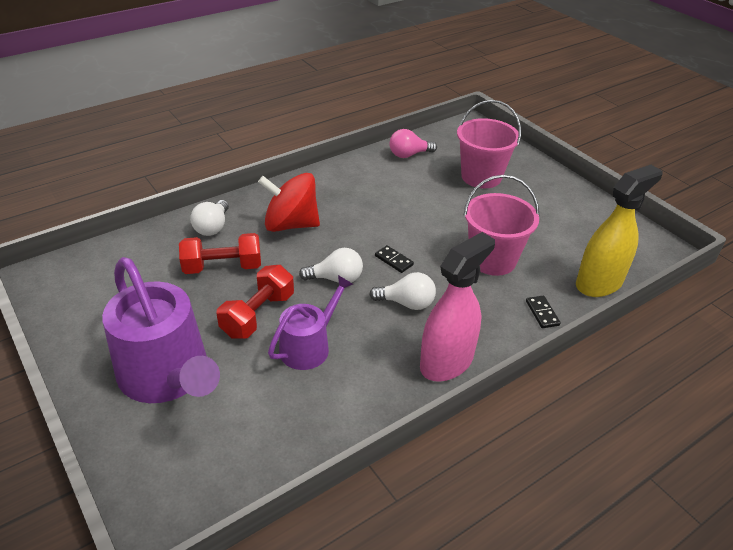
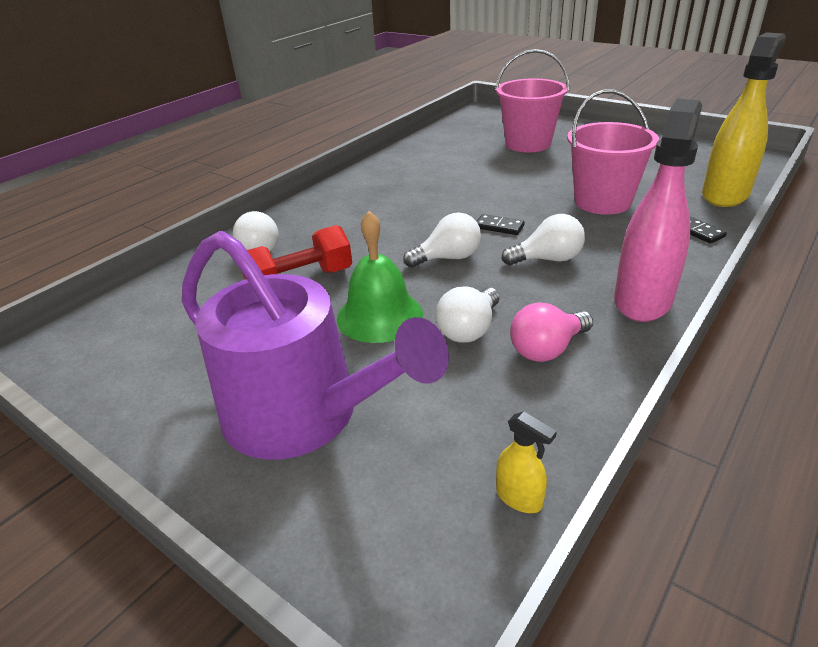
camera: 15 degrees left, 5 degrees down
red dumbbell [216,265,294,339] -> green bell [337,211,423,343]
red spinning top [258,173,320,232] -> none
purple watering can [268,275,353,370] -> white light bulb [436,286,500,343]
pink light bulb [390,129,437,158] -> pink light bulb moved to [510,302,593,362]
none -> yellow spray bottle [496,411,557,513]

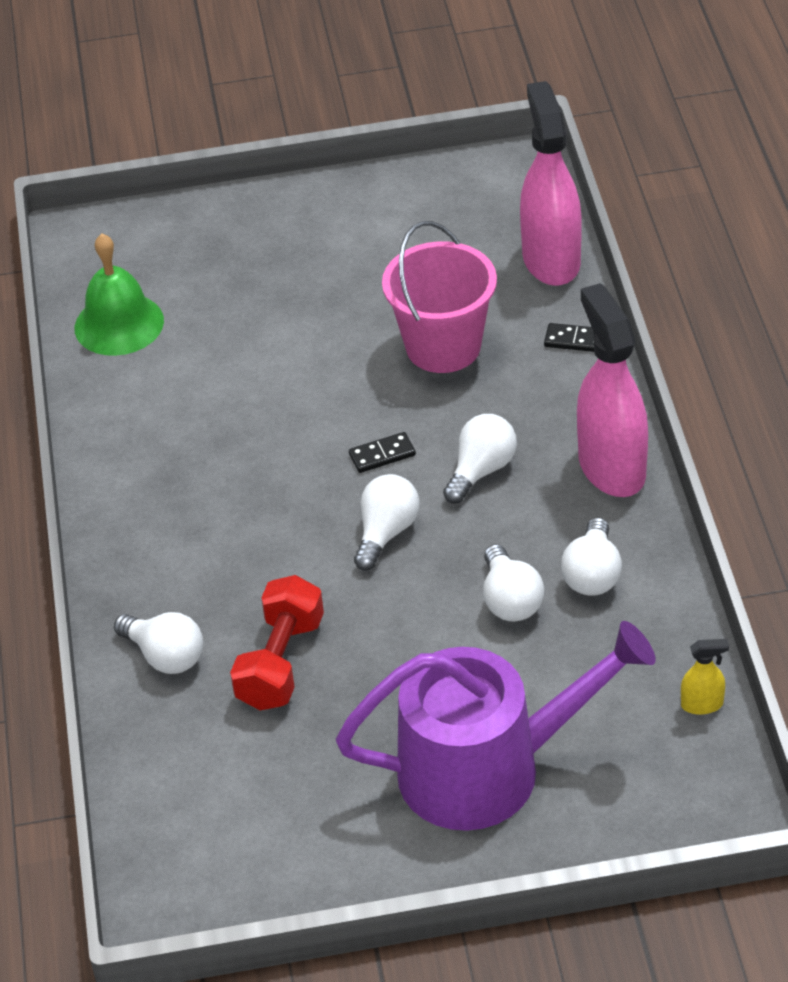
camera: 45 degrees left, 10 degrees up
green bell [337,211,423,343] -> green bell moved to [75,234,164,356]
pink bucket [495,49,569,153] -> none
pink light bulb [510,302,593,362] -> white light bulb [561,517,622,596]
yellow spray bottle [702,32,786,207] -> pink spray bottle [520,81,582,286]

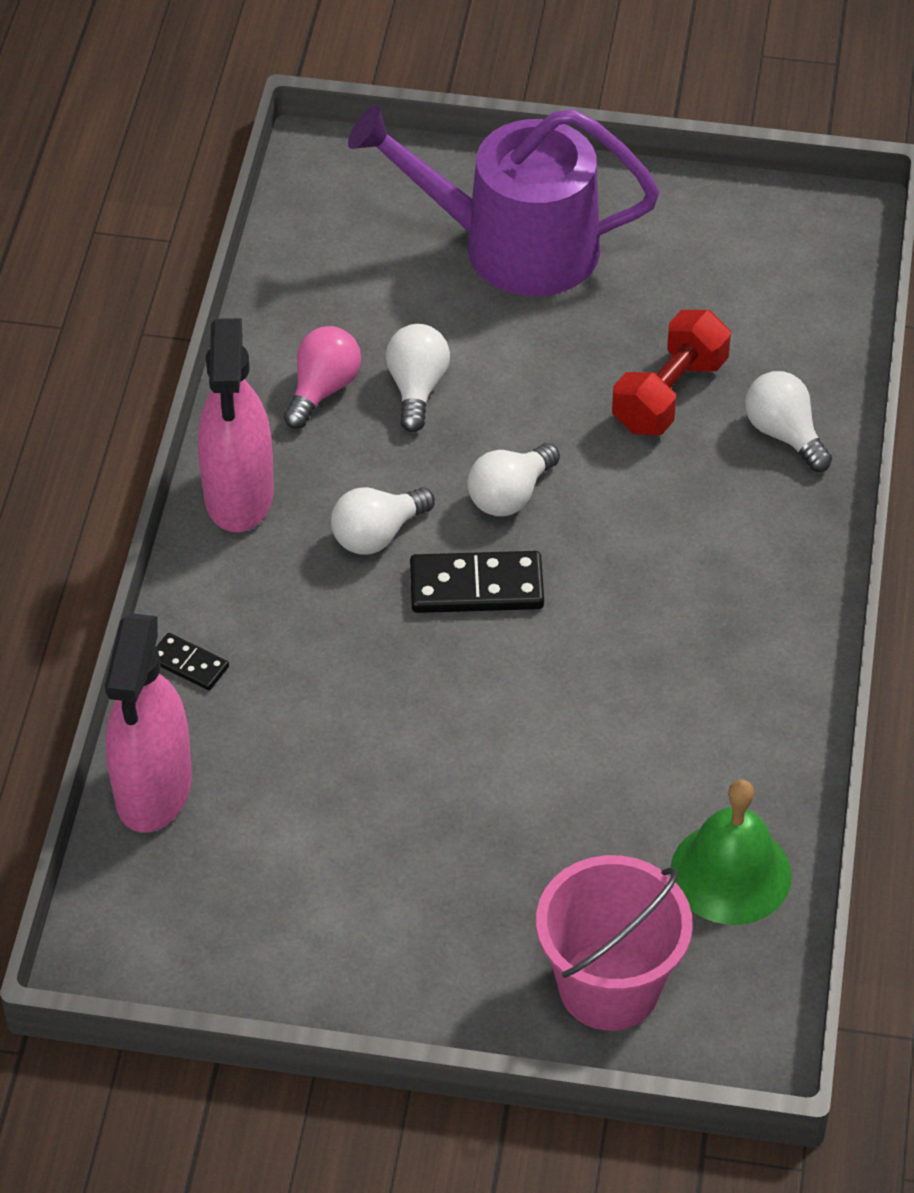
camera: 165 degrees left, 5 degrees up
black domino [349,432,416,473] -> black domino [410,551,544,613], size x1.81
pink bucket [382,221,497,373] -> pink bucket moved to [536,855,693,1031]
white light bulb [561,517,622,596] -> pink light bulb [284,326,361,429]
yellow spray bottle [681,639,729,715] -> none

